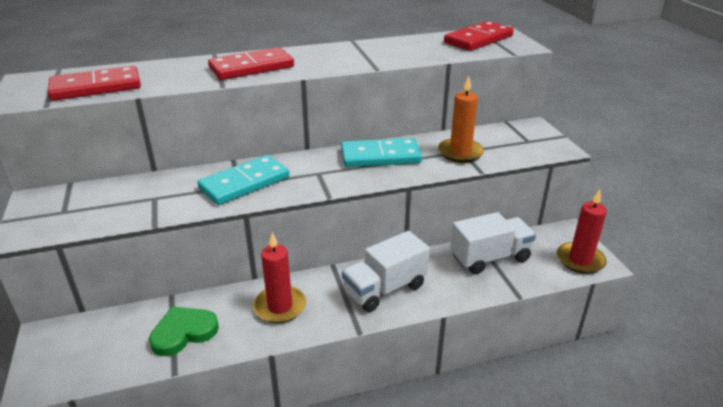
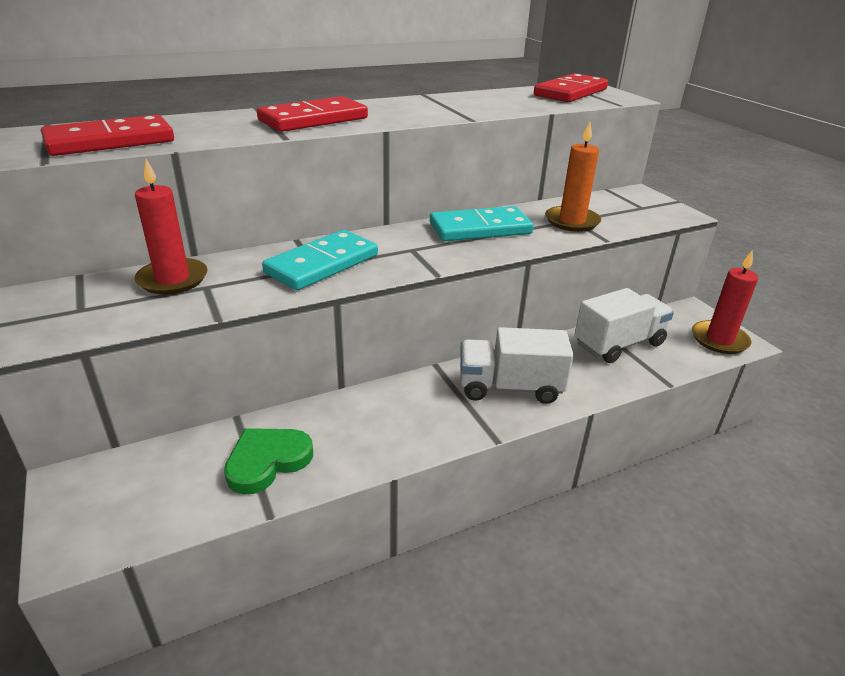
camera: 10 degrees left, 0 degrees up
red candle [253,232,306,323] -> red candle moved to [134,159,208,295]
white truck [342,231,430,312] -> white truck turned 45 degrees clockwise [460,327,574,404]

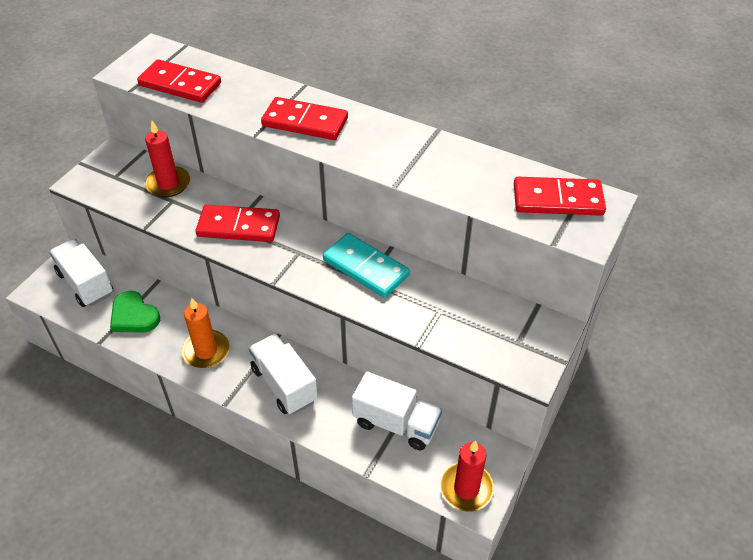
camera: 55 degrees right, 15 degrees up
green heart [224,428,313,494] -> green heart turned 150 degrees counterclockwise [110,291,160,333]
turquoise domino [262,230,378,290] -> red domino [195,204,280,242]
orange candle [545,122,601,232] -> orange candle moved to [181,298,229,368]
none -> white truck [49,239,113,307]

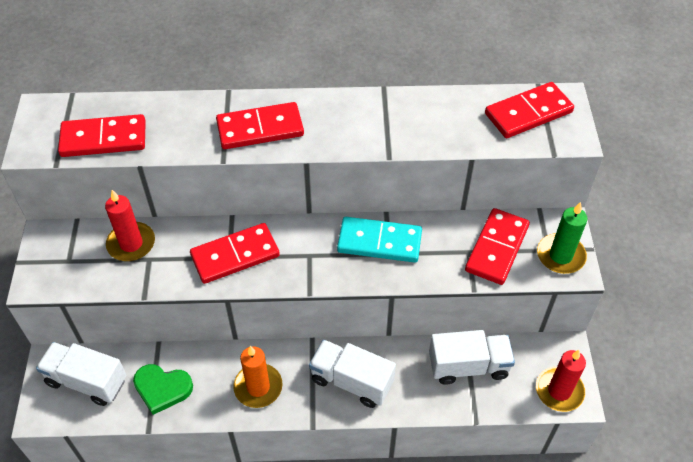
camera: 30 degrees left, 5 degrees up
none -> red domino [465,208,530,285]
none -> green candle [537,202,587,274]

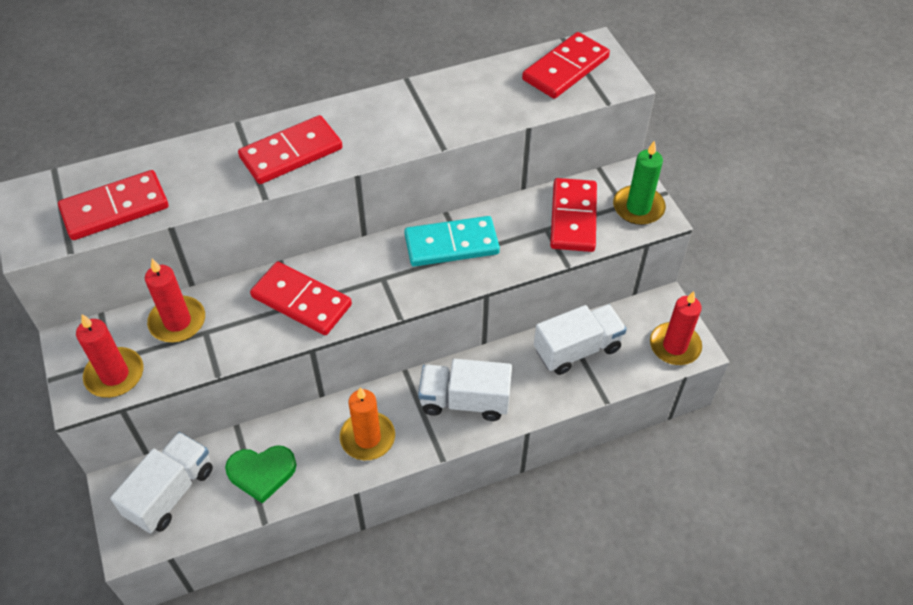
camera: 20 degrees left, 0 degrees up
white truck [36,342,126,406] -> white truck turned 120 degrees clockwise [110,432,213,533]
red domino [190,223,280,284] -> red domino turned 75 degrees clockwise [250,262,352,335]
none -> red candle [76,314,143,398]

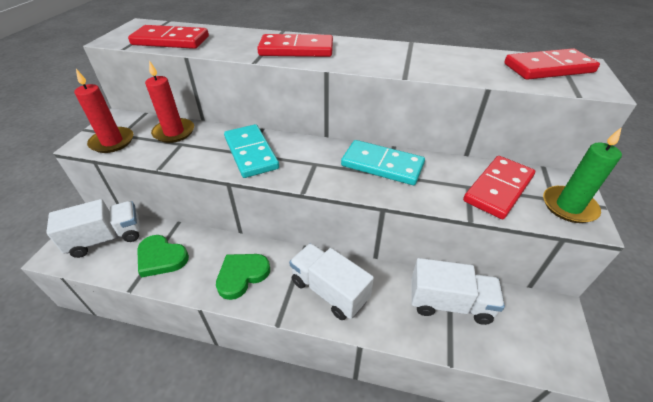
camera: 35 degrees right, 10 degrees down
red domino [250,262,352,335] -> turquoise domino [224,124,279,178]
orange candle [340,387,395,460] -> green heart [216,254,270,300]
red candle [650,291,702,365] -> none

